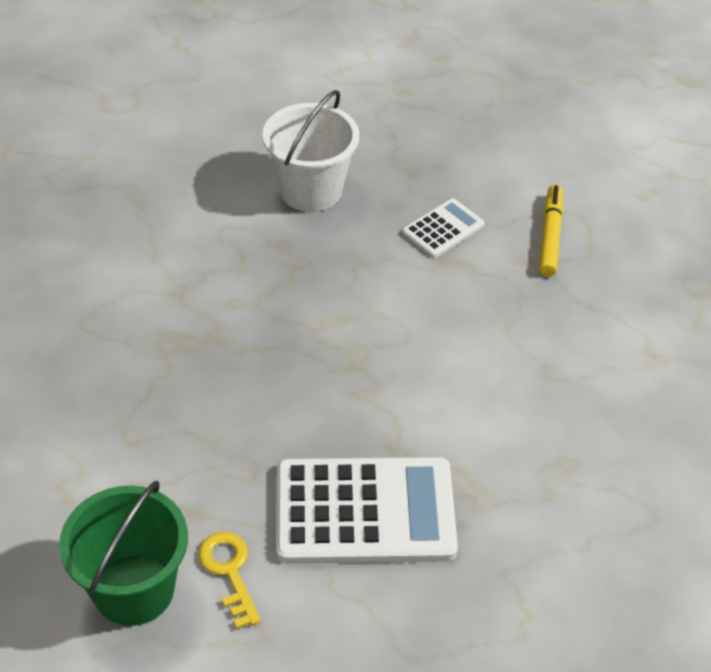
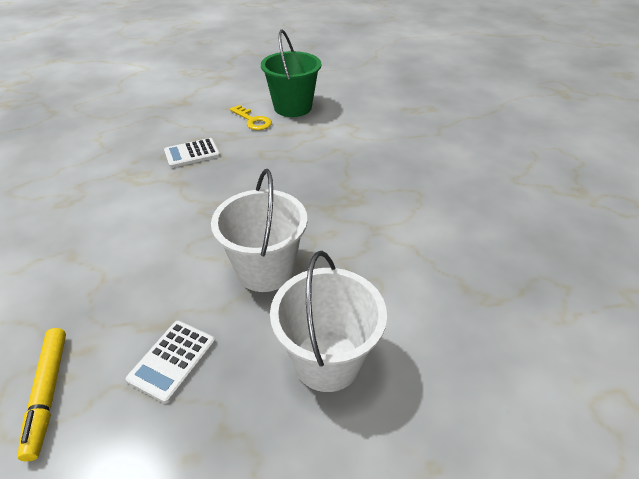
camera: 160 degrees right, 5 degrees down
white calculator [276,457,458,564] -> white calculator [164,138,220,168], size x0.50
none -> white bucket [211,169,307,292]

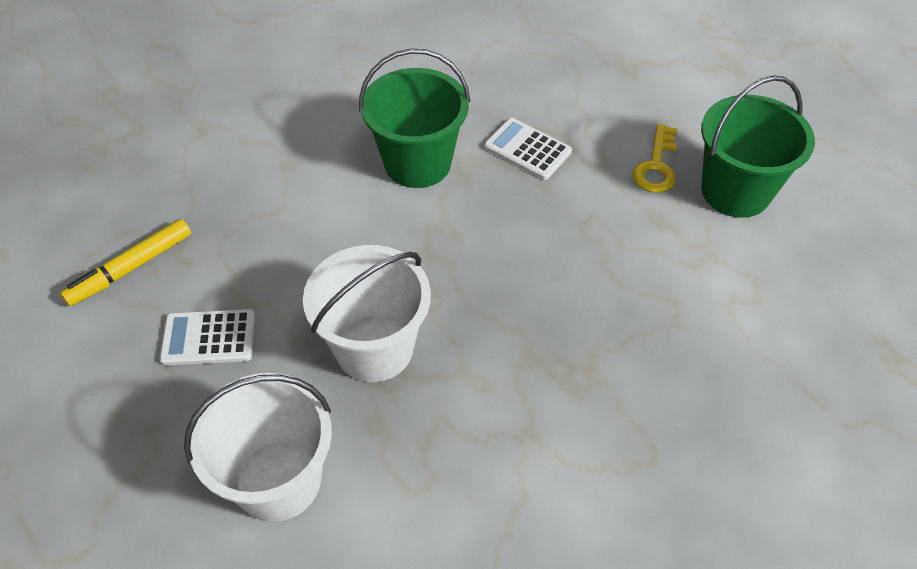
camera: 60 degrees right, 10 degrees up
none -> green bucket [359,48,470,188]

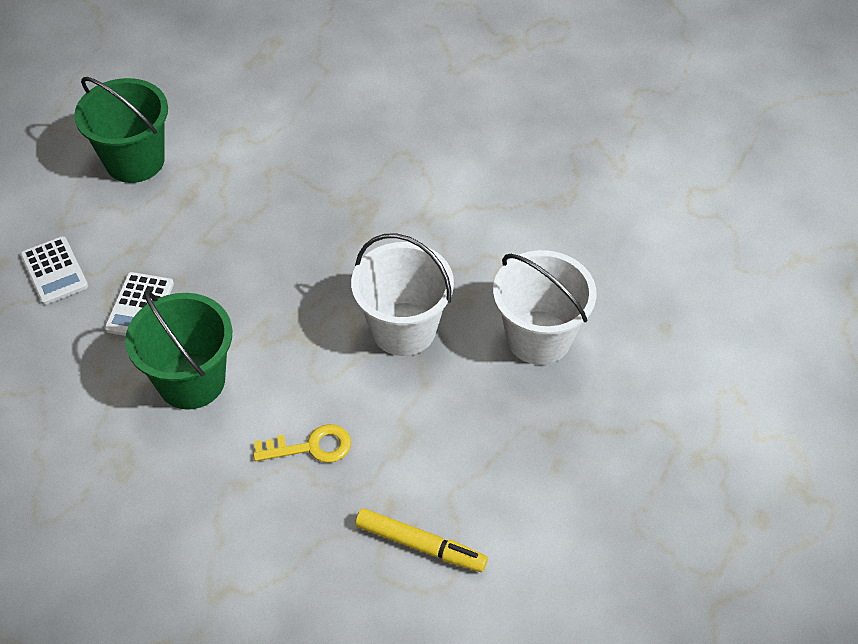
camera: 115 degrees left, 0 degrees up
white calculator [159,309,256,365] -> white calculator moved to [20,236,88,305]
yellow key [633,124,677,193] -> yellow key moved to [253,424,351,463]

